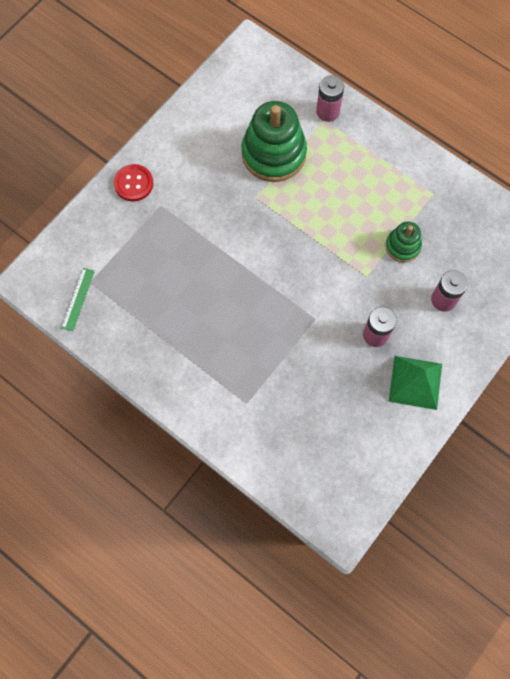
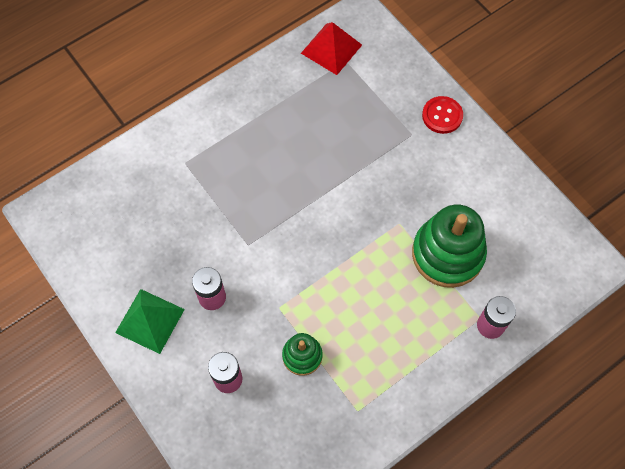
camera: 105 degrees right, 5 degrees down
green ruler [62,268,95,331] -> red pyramid [301,22,362,75]

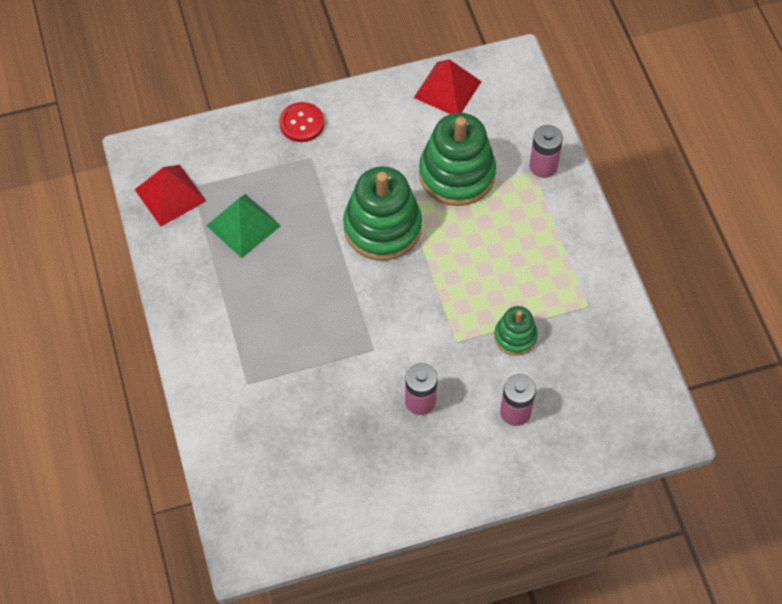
camera: 70 degrees left, 5 degrees down
green pyramid [115,289,185,354] -> green pyramid moved to [206,194,281,258]
none -> green stacking toy [343,167,422,261]
none -> red pyramid [414,59,482,114]

